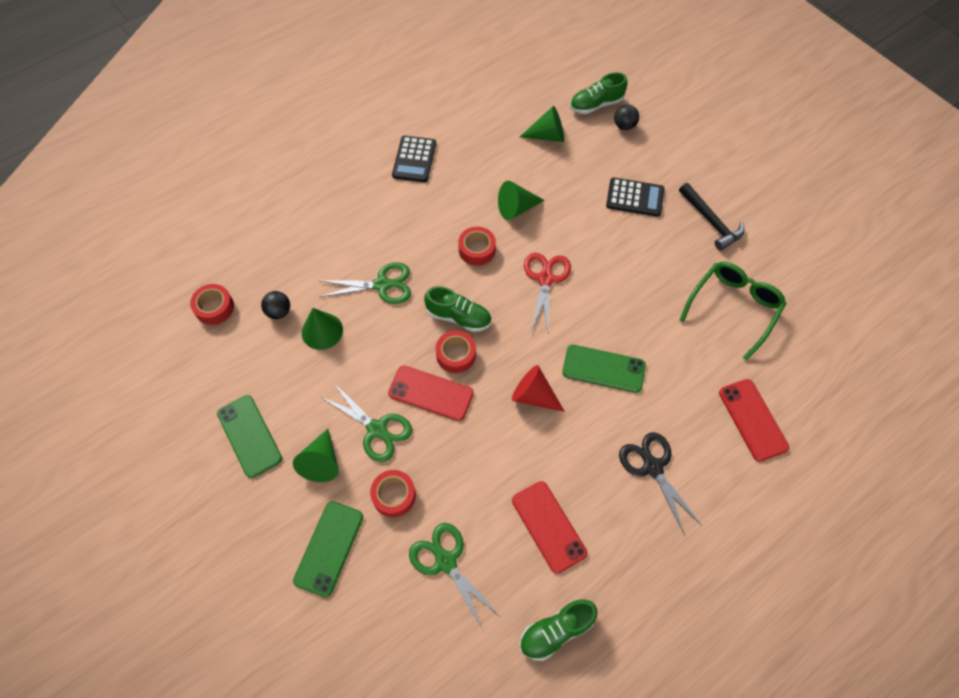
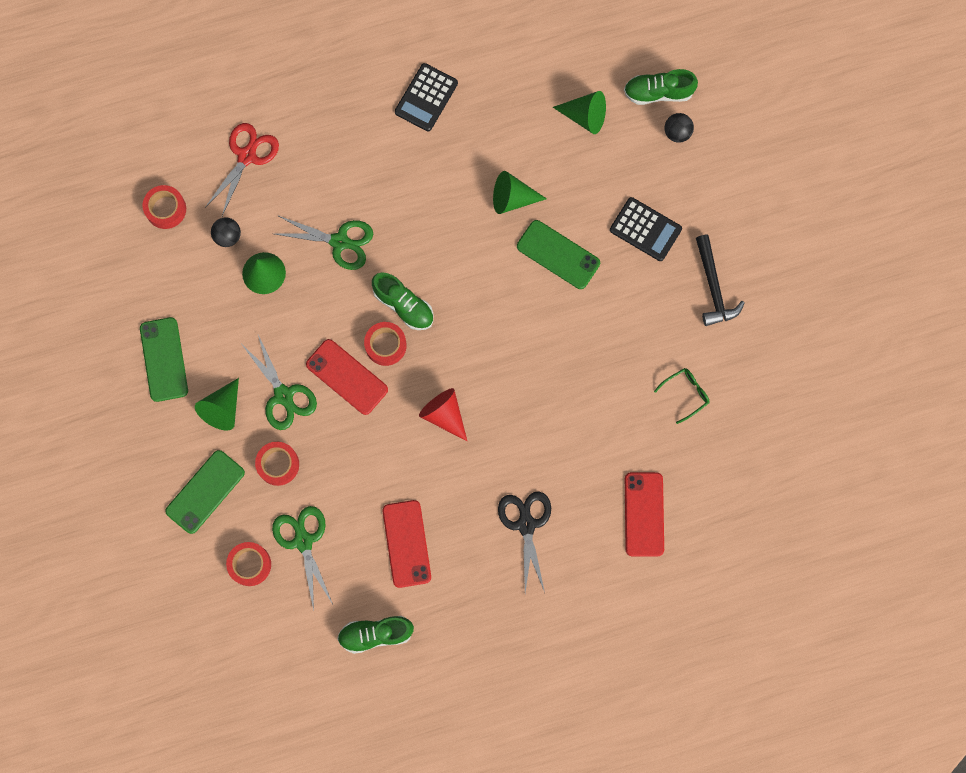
camera: 20 degrees right, 15 degrees up
red tape [458,227,496,266] -> red tape moved to [226,542,271,586]
red scissors [524,253,571,334] -> red scissors moved to [206,123,279,216]
green phone [562,345,646,393] -> green phone moved to [517,220,600,289]
green glasses [679,262,786,360] -> green glasses [654,368,709,424], size x0.51

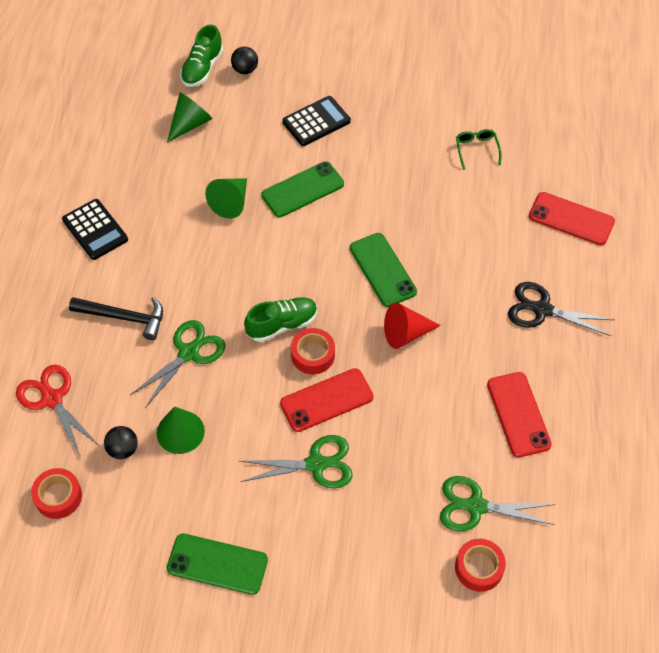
camera: 65 degrees left, 20 degrees down
green phone [165,450,245,534] -> green phone moved to [350,233,417,307]
green cone [195,378,239,430] -> none
red tape [255,442,299,486] -> none
green shoe [337,616,414,654] -> none
red phone [383,500,431,588] -> red phone turned 60 degrees clockwise [487,372,552,457]
black hammer [696,235,744,326] -> black hammer moved to [69,297,163,340]

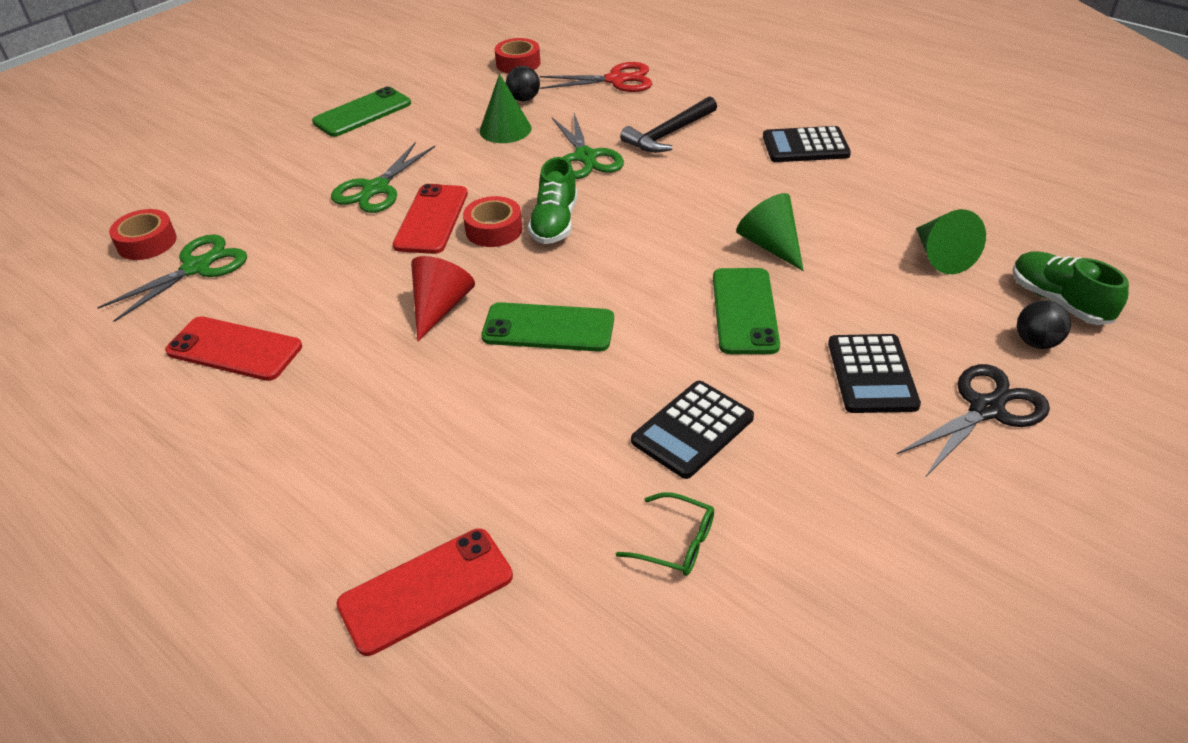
camera: 125 degrees right, 15 degrees down
black scissors [508,282,614,336] -> black scissors moved to [896,364,1050,476]
none -> black calculator [631,381,754,479]

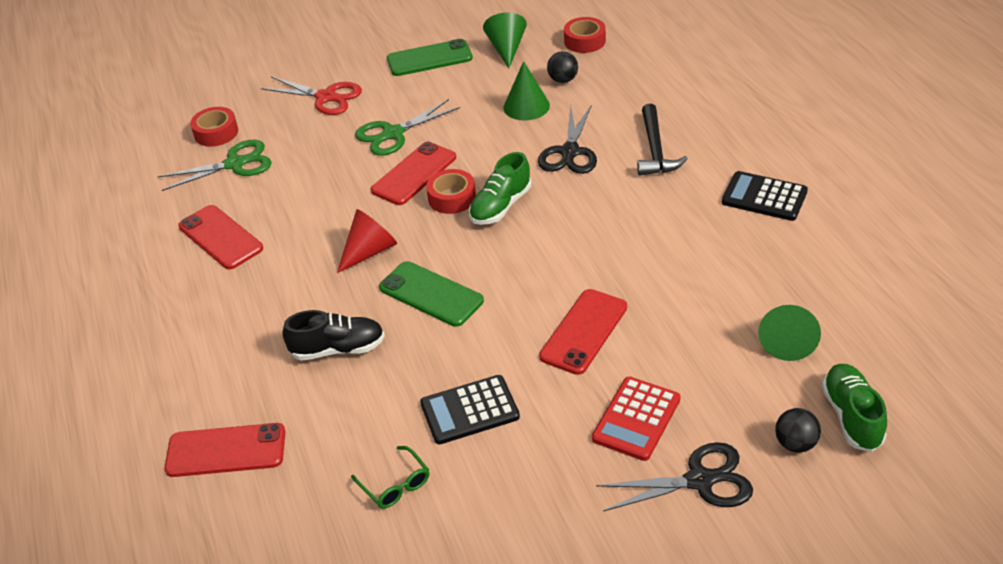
camera: 30 degrees right, 0 degrees up
red scissors [540,62,652,92] -> red scissors moved to [261,76,362,115]
green scissors [552,113,624,179] -> black scissors [538,105,597,174]
black hammer [620,96,717,153] -> black hammer turned 75 degrees counterclockwise [637,104,688,176]
green phone [713,268,780,354] -> red phone [539,289,627,375]
green cone [736,193,804,271] -> green cone moved to [483,12,527,68]
black calculator [828,334,921,413] -> red calculator [592,376,680,461]
none -> black shoe [283,310,385,361]

